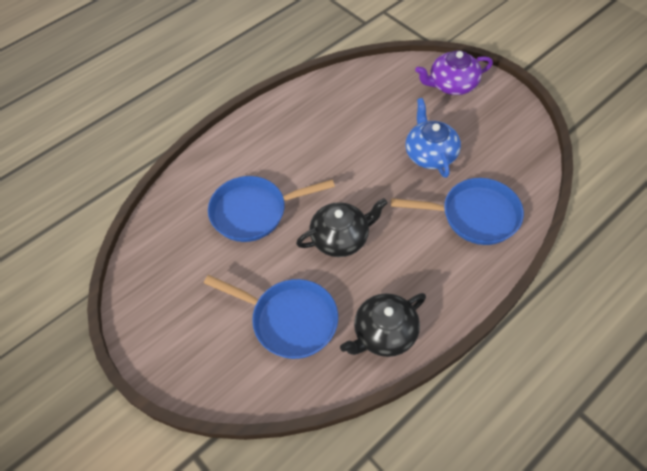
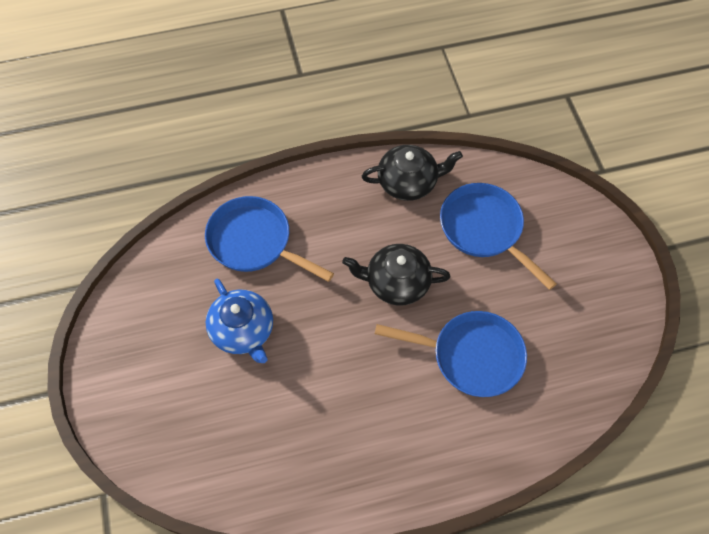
camera: 155 degrees left, 5 degrees up
blue teapot [406,98,461,178] -> blue teapot turned 45 degrees counterclockwise [206,279,273,363]
purple teapot [415,50,493,95] -> none

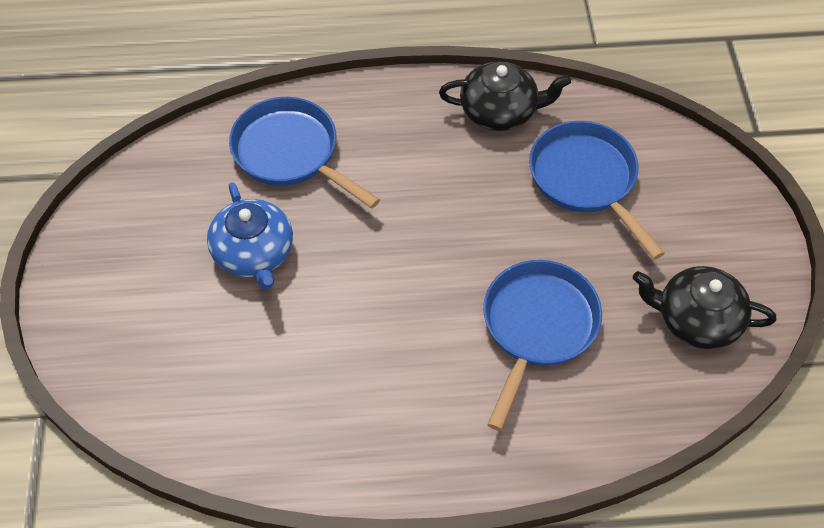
camera: 10 degrees right, 5 degrees down
black teapot [342,244,450,306] -> black teapot moved to [633,266,776,349]
blue pan [375,311,527,397] -> blue pan turned 90 degrees counterclockwise [483,260,602,431]

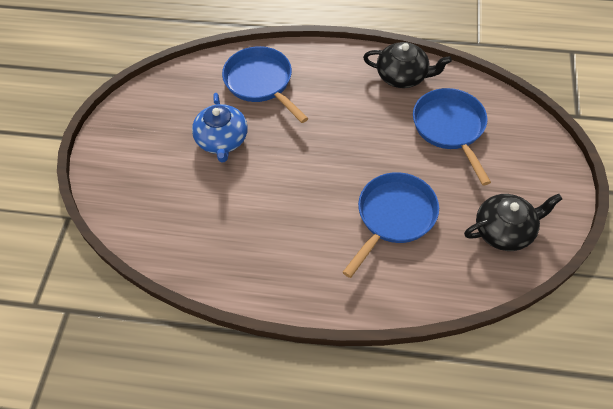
camera: 15 degrees right, 0 degrees up
black teapot [633,266,776,349] -> black teapot turned 135 degrees clockwise [464,194,562,251]

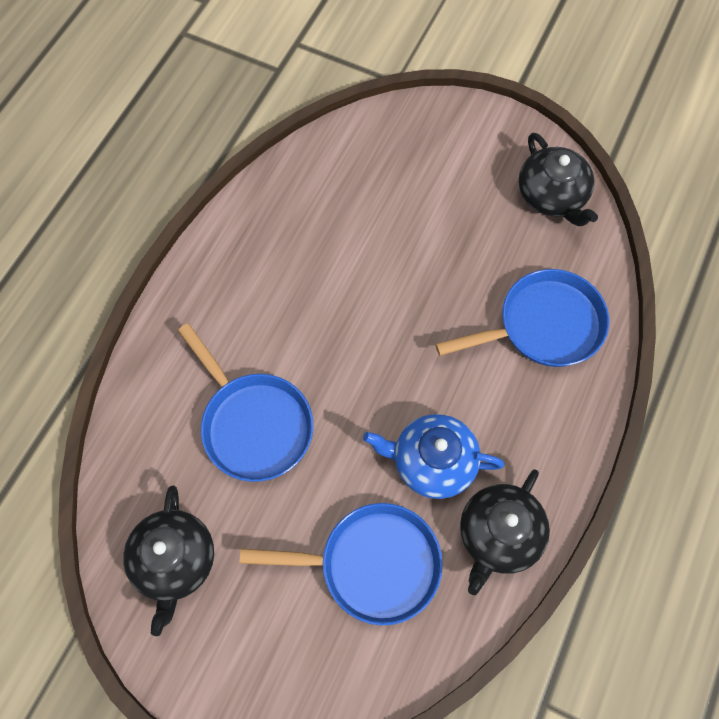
camera: 105 degrees right, 10 degrees up
blue teapot [192,93,248,162] -> blue teapot moved to [363,414,504,499]
none -> black teapot [518,132,598,227]

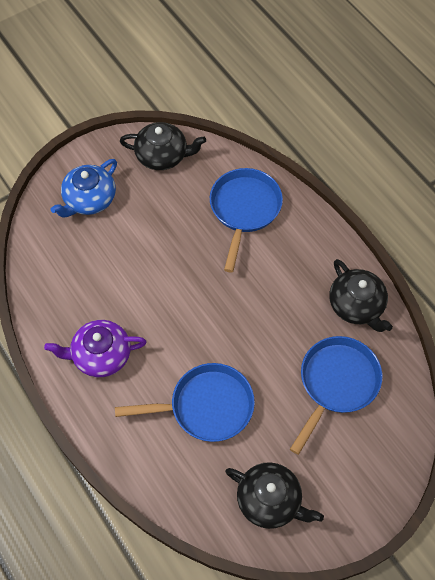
camera: 60 degrees left, 5 degrees down
blue teapot [363,414,504,499] -> blue teapot moved to [51,159,117,218]
none -> purple teapot [44,320,146,377]

